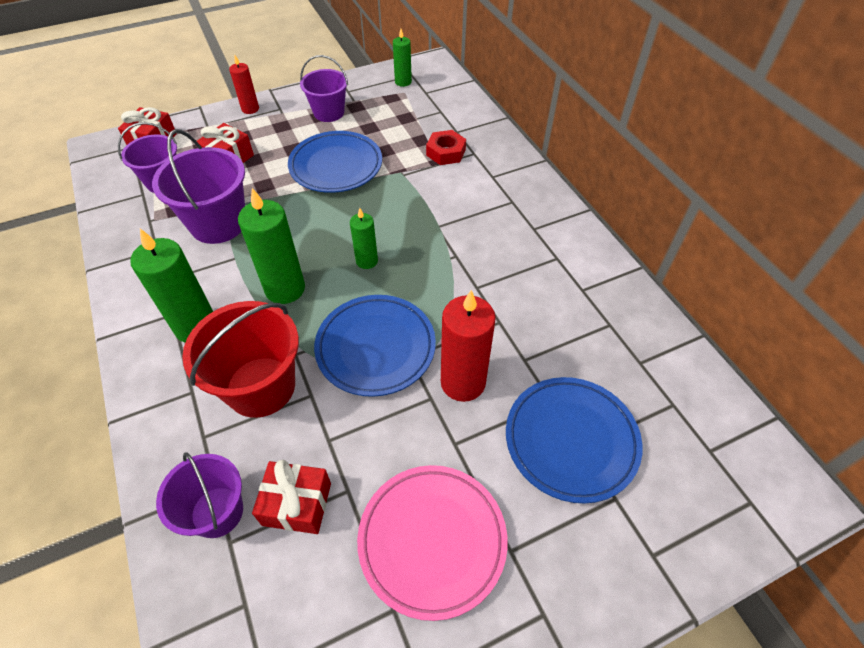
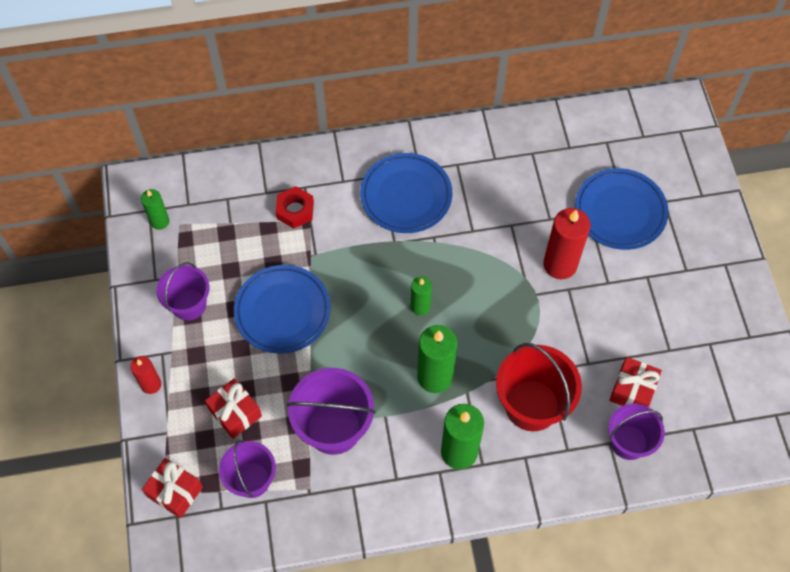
camera: 75 degrees left, 10 degrees up
blue plate [314,295,436,397] -> blue plate moved to [360,153,452,233]
pink plate [357,465,508,621] -> none

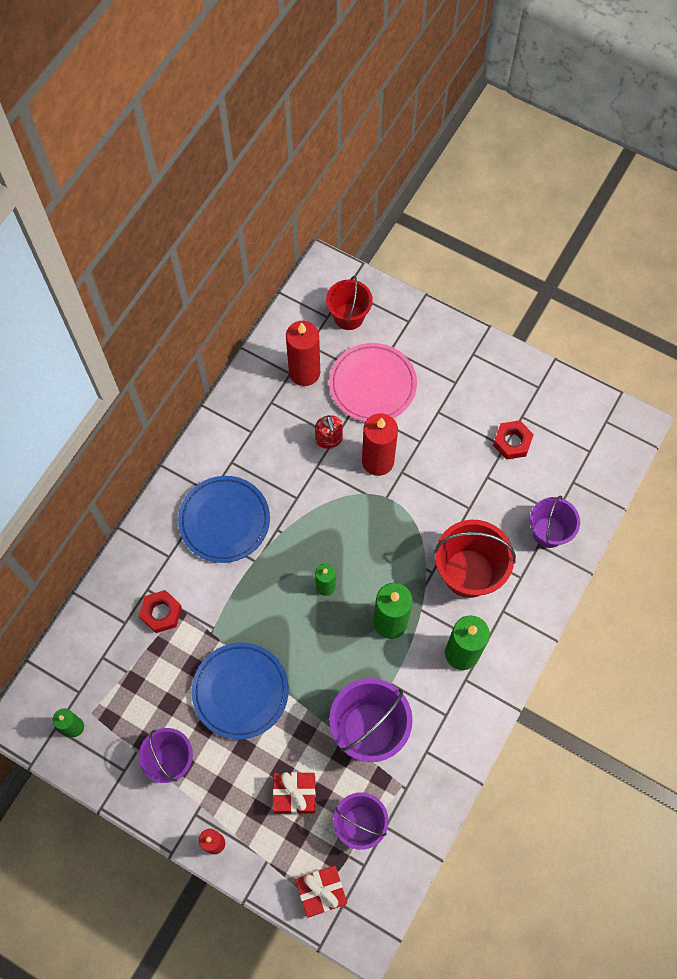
camera: 50 degrees left, 5 degrees up
blue plate [575,168,669,250] -> pink plate [329,343,417,422]
red gift [609,357,662,407] -> none
none -> red candle [286,321,320,386]
none -> red soap dispenser [315,415,343,449]
none -> red bucket [326,276,373,330]
none -> red nut [493,420,534,460]

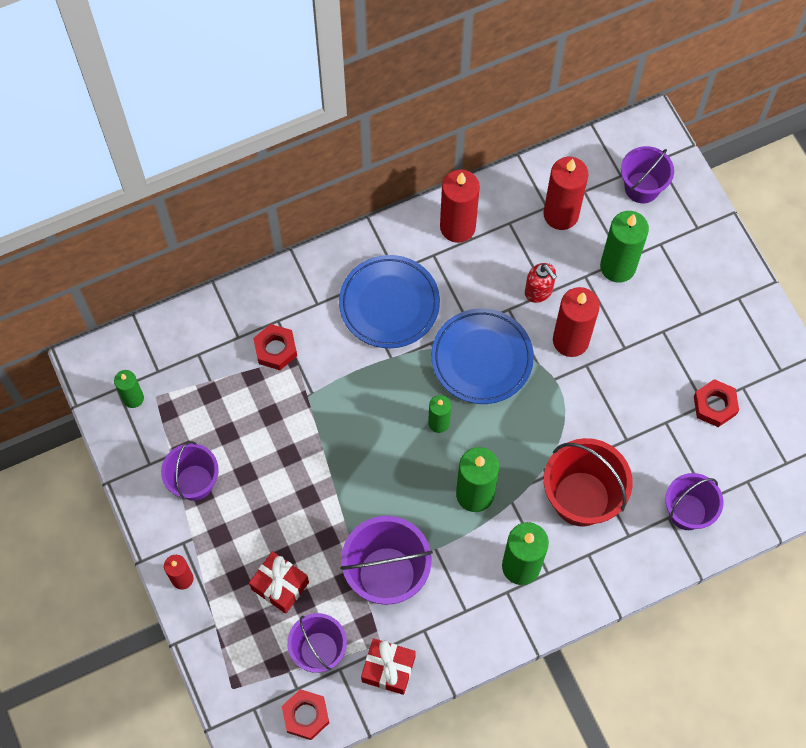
camera: 35 degrees right, 0 degrees up
blue plate [192,643,289,739] -> blue plate moved to [431,308,534,404]
red gift [296,865,347,918] -> red gift moved to [361,638,416,695]
red soap dispenser [315,415,343,449] -> red soap dispenser turned 60 degrees counterclockwise [525,263,557,303]
red bucket [326,276,373,330] -> purple bucket [621,146,674,203]
pink plate [329,343,417,422] -> green candle [600,211,649,283]
none -> red nut [282,689,329,740]
none -> red candle [440,170,480,243]

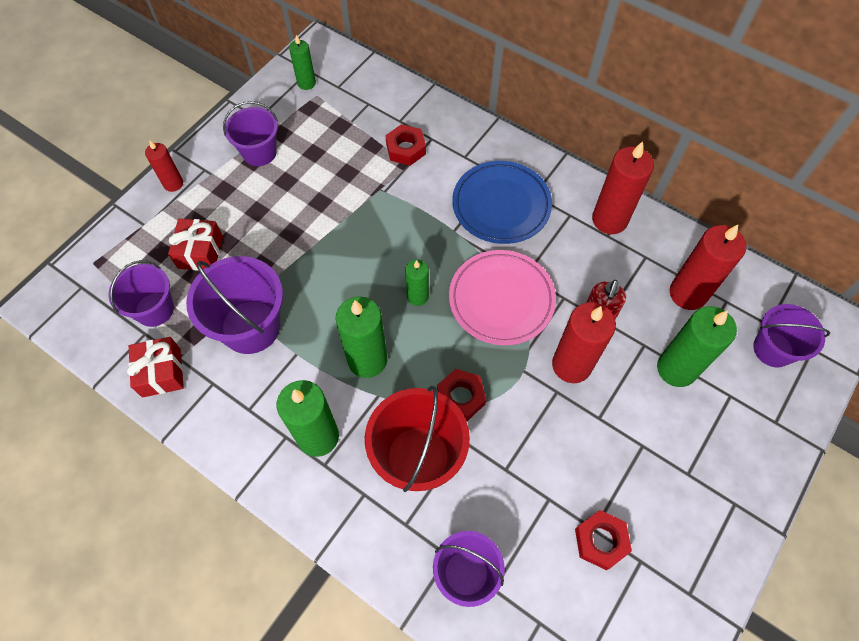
camera: 60 degrees right, 5 degrees down
red nut [282,689,329,740] -> red nut moved to [437,369,486,421]
blue plate [431,308,534,404] -> pink plate [449,250,556,345]

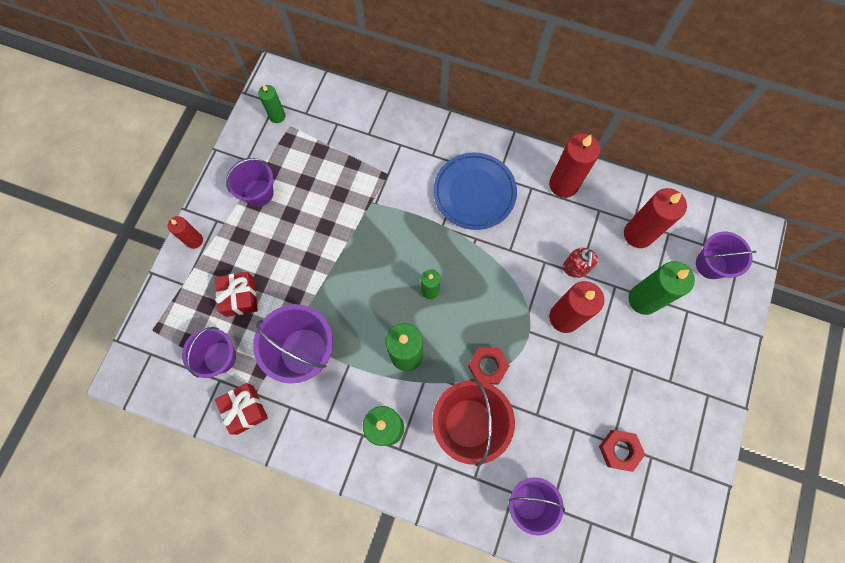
camera: 15 degrees left, 10 degrees up
red nut [385,124,426,166] -> none
pink plate [449,250,556,345] -> none

